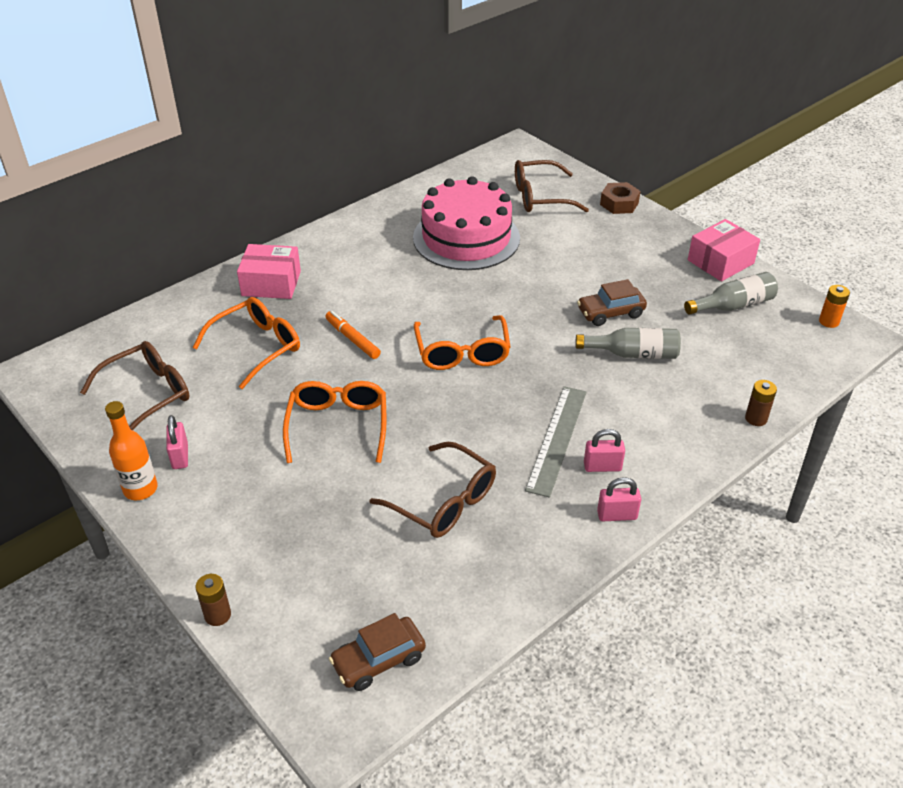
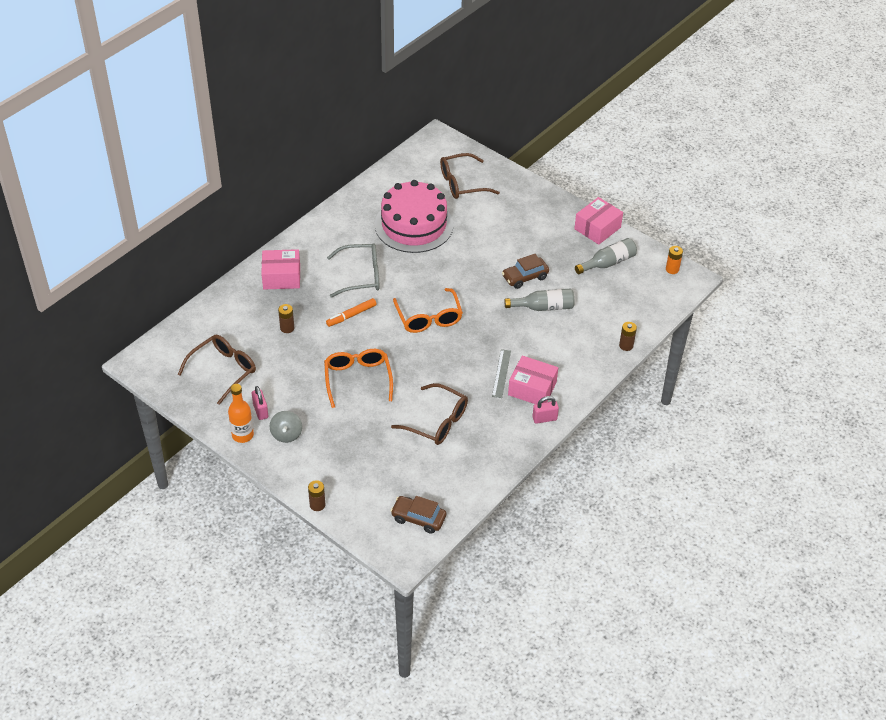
camera: 10 degrees left, 5 degrees up
orange glasses [193,297,300,389] -> brown battery [278,304,294,333]
orange marker [325,311,381,359] -> orange marker turned 75 degrees counterclockwise [326,298,377,327]
brown car [329,613,426,691] -> brown car turned 60 degrees clockwise [391,496,446,534]
grey ruler [525,386,587,498] -> grey ruler [492,349,511,398], size x0.64
pink padlock [584,429,625,472] -> pink box [508,356,558,404]
brown nut [600,182,640,214] -> none
none -> grey spinning top [270,411,302,443]
none -> grey glasses [327,243,380,297]

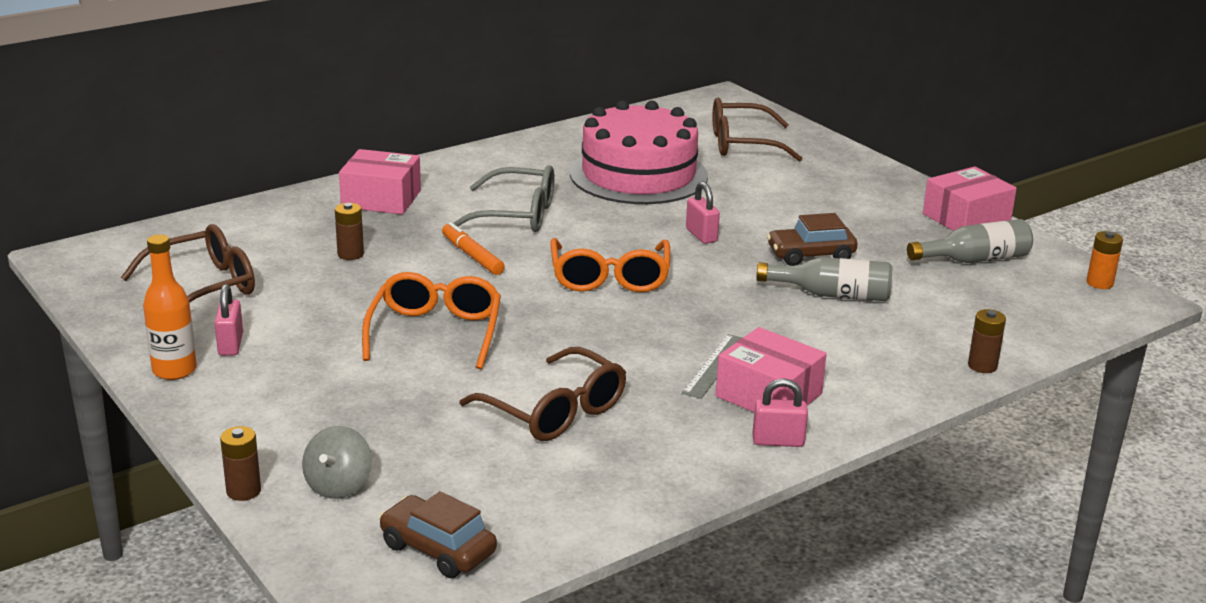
camera: 15 degrees right, 20 degrees down
grey spinning top [270,411,302,443] -> grey spinning top moved to [302,426,372,499]
orange marker [326,298,377,327] -> orange marker turned 75 degrees clockwise [442,222,505,275]
none -> pink padlock [686,181,720,244]

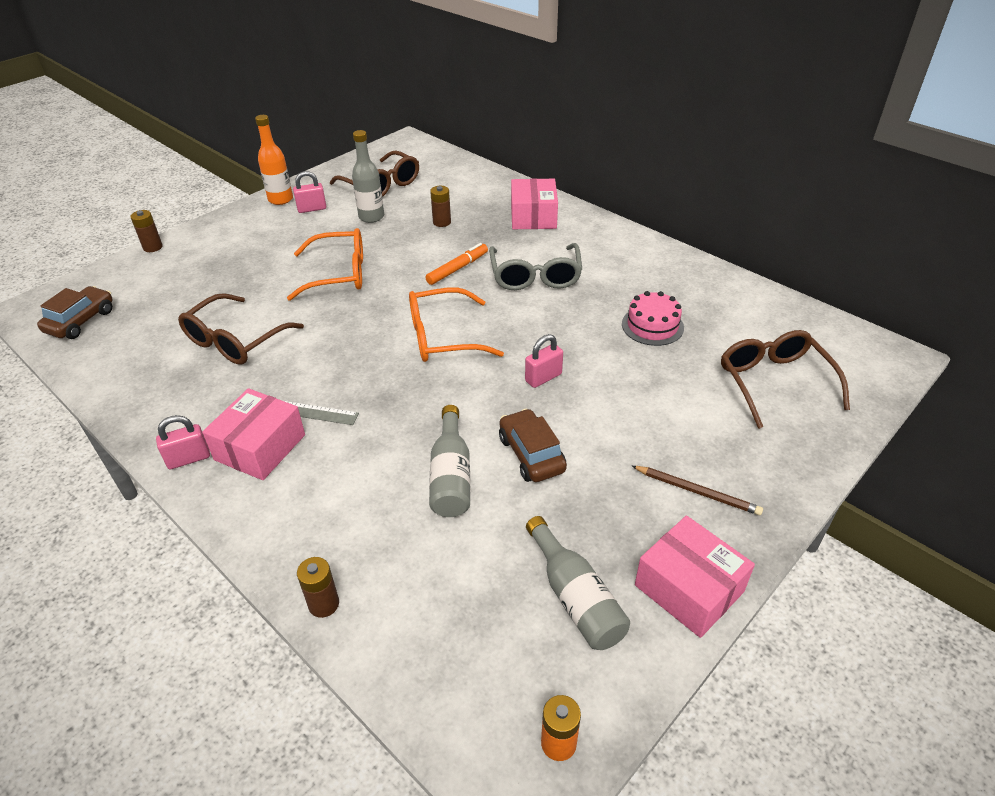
camera: 80 degrees right, 15 degrees up
grey spinning top [302,426,372,499] -> none
pink cake [570,100,708,204] -> pink cake [622,291,684,346], size x0.48
pink padlock [752,378,808,447] -> pink padlock turned 75 degrees clockwise [156,415,210,469]
none -> grey bottle [352,130,384,223]
none -> brown pencil [632,466,763,515]

